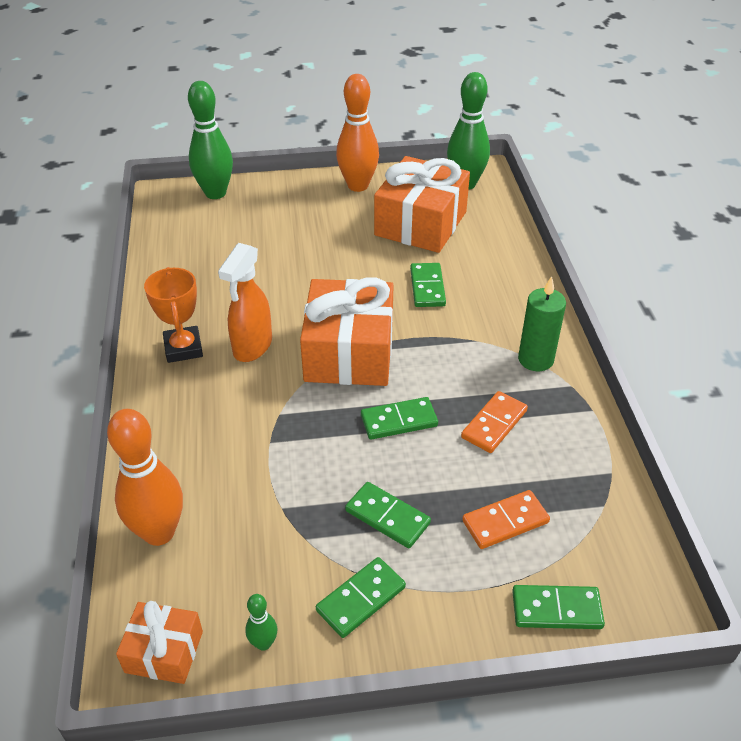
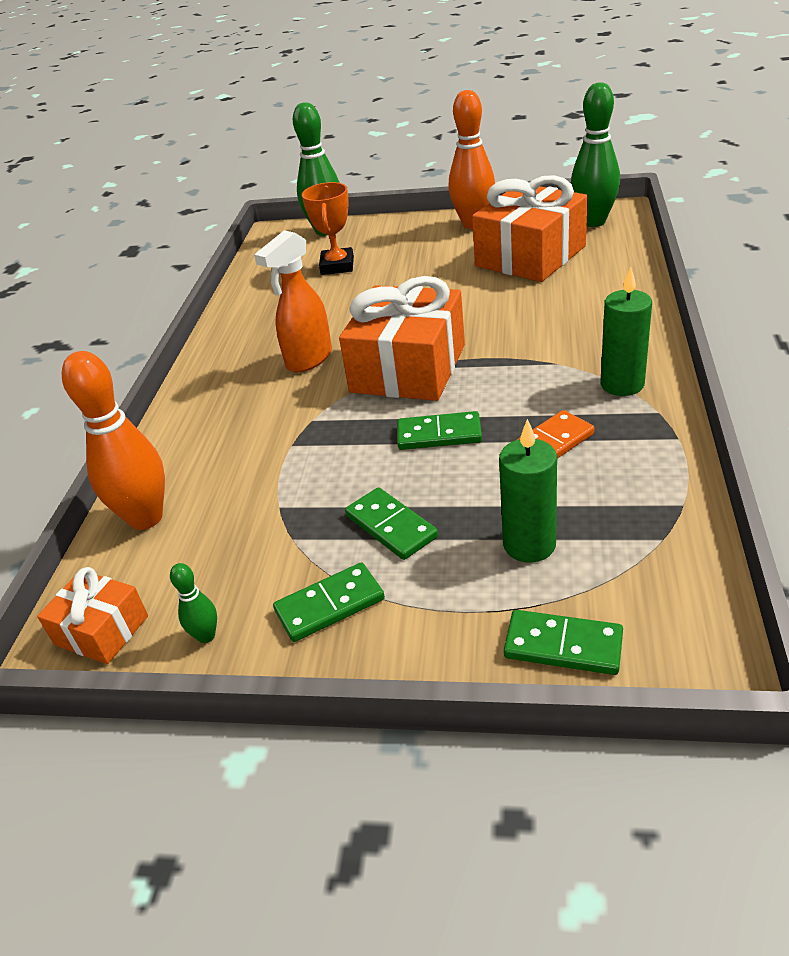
camera: 20 degrees right, 5 degrees down
orange trophy [144,267,203,363] -> orange trophy moved to [302,182,354,275]
green domino [410,263,446,307] -> none
orange domino [462,490,550,549] -> green candle [499,419,557,563]

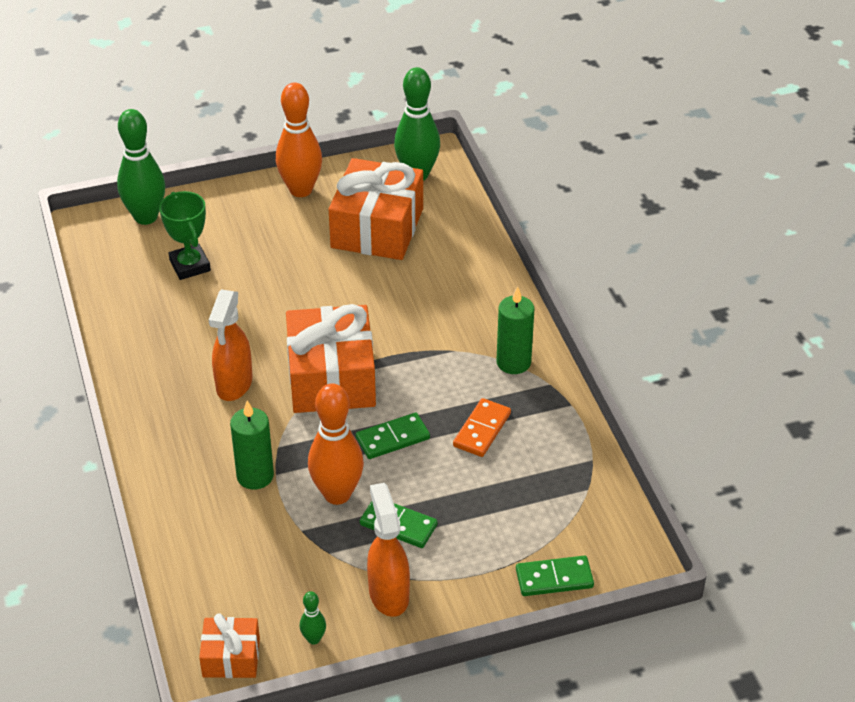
camera: 30 degrees left, 5 degrees up
orange bowling pin [62,351,165,530] -> orange bowling pin moved to [308,383,364,505]
green domino [273,563,385,642] -> orange spray bottle [367,483,410,617]
orange trophy [302,182,354,275] -> green trophy [159,191,211,280]
green candle [499,419,557,563] -> green candle moved to [230,401,274,490]

